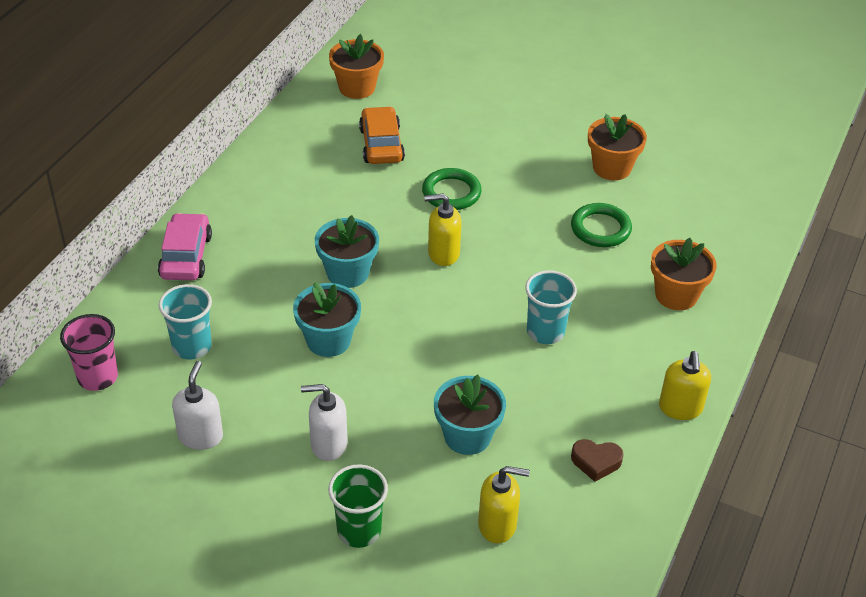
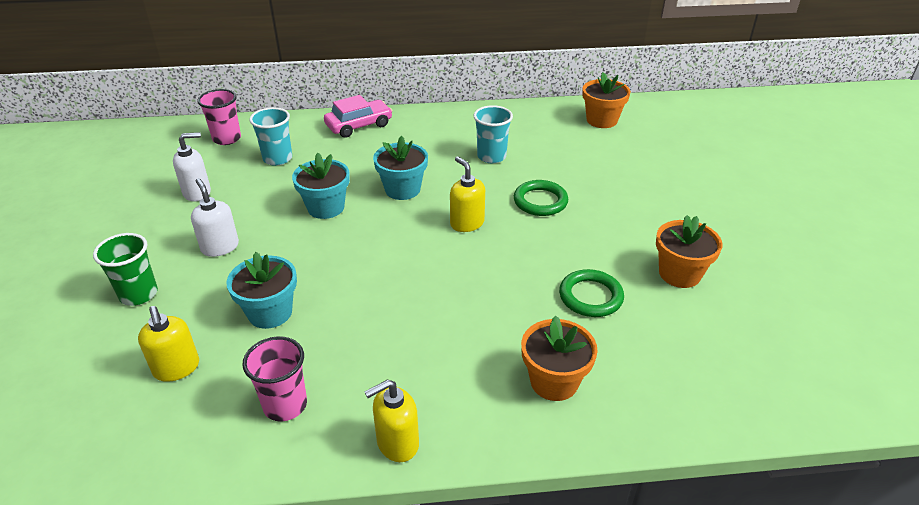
camera: 60 degrees right, 5 degrees down
orange car [359,106,405,164] -> none
turquoise cup [525,270,577,344] -> turquoise cup moved to [474,105,513,163]
brown heart [571,439,624,482] -> pink cup [242,336,307,421]

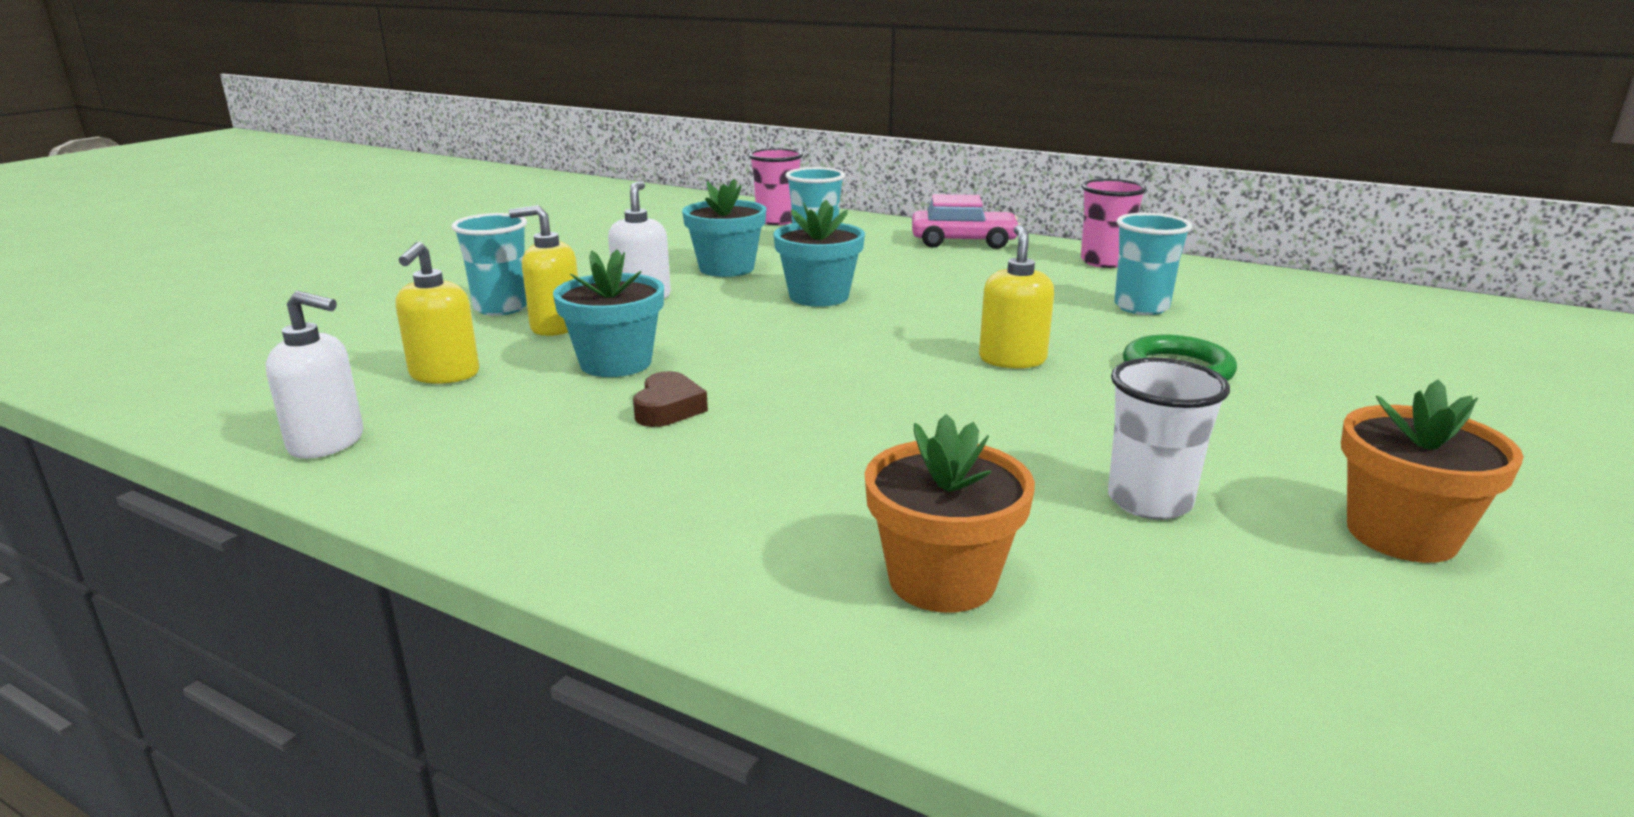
camera: 35 degrees right, 15 degrees down
green cup [93,233,158,306] -> turquoise cup [452,213,527,316]
white soap dispenser [173,132,211,202] -> white soap dispenser moved to [266,291,363,459]
pink cup [242,336,307,421] -> pink cup moved to [1081,179,1147,268]
yellow soap dispenser [365,379,419,462] -> yellow soap dispenser moved to [509,205,578,336]
turquoise flower pot [373,136,428,200] -> turquoise flower pot moved to [682,179,766,277]
green ring [559,269,624,317] -> white cup [1108,358,1230,520]
orange flower pot [582,72,631,128] -> none
none -> brown heart [633,371,708,427]

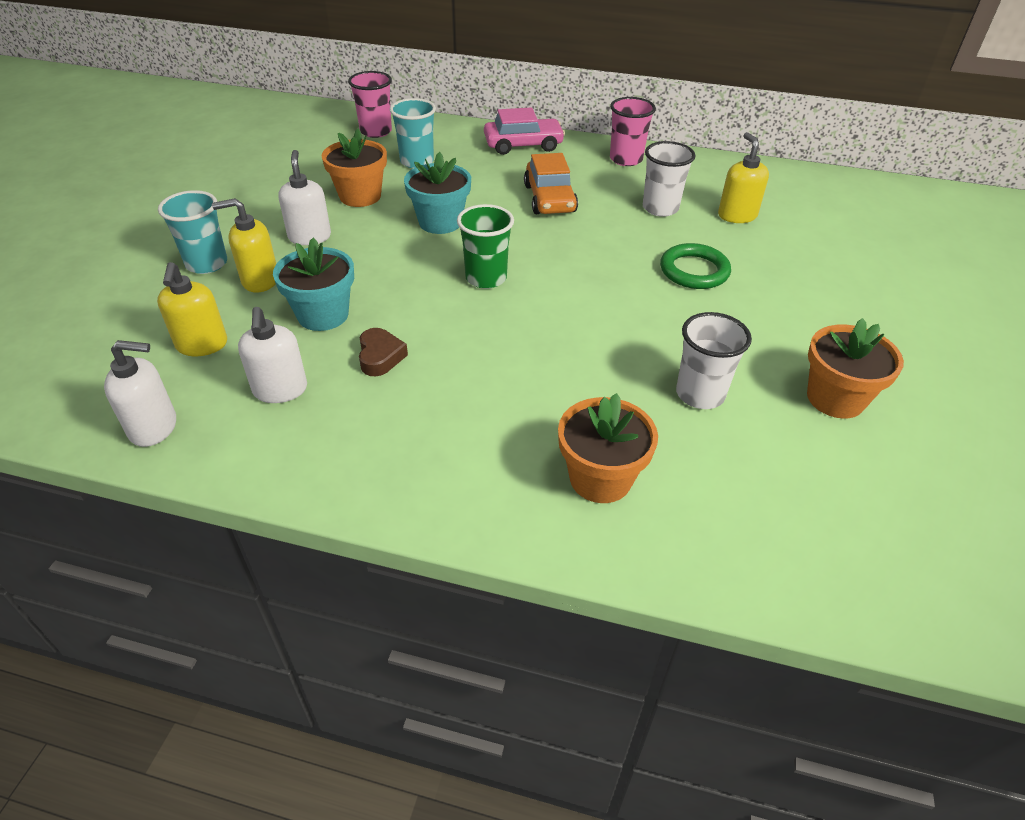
camera: 15 degrees left, 20 degrees up
turquoise flower pot [682,179,766,277] -> orange flower pot [322,128,387,207]
yellow soap dispenser [979,225,1054,369] -> yellow soap dispenser moved to [718,132,769,223]
turquoise cup [1114,213,1192,315] -> white cup [643,141,695,217]
none -> white soap dispenser [238,307,307,403]
none -> green cup [457,204,514,289]
none -> orange car [524,153,578,214]

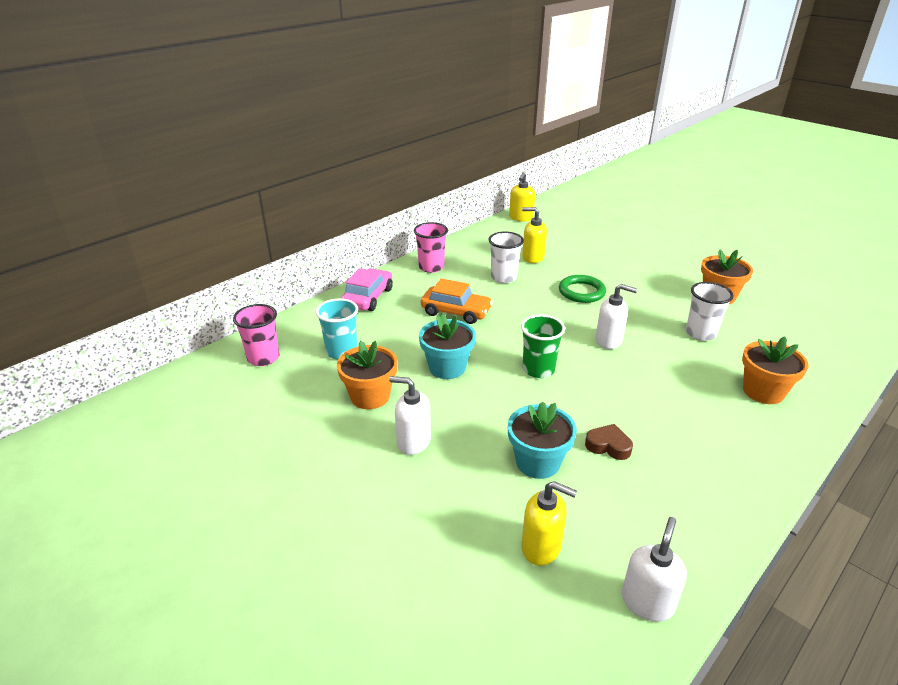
camera: 60 degrees left, 10 degrees down
turquoise cup [158,190,227,274] -> none
yellow soap dispenser [212,198,276,293] -> yellow soap dispenser moved to [509,172,535,222]
white soap dispenser [238,307,307,403] -> white soap dispenser moved to [595,284,637,349]

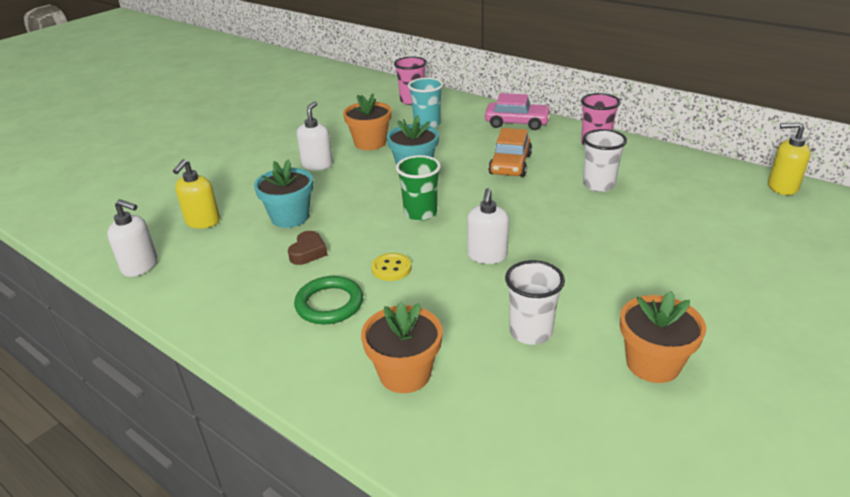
camera: 85 degrees right, 0 degrees up
yellow soap dispenser [522,207,547,263] -> none
green ring [559,275,606,303] -> green ring moved to [294,276,363,324]
none -> yellow button [371,253,412,281]

